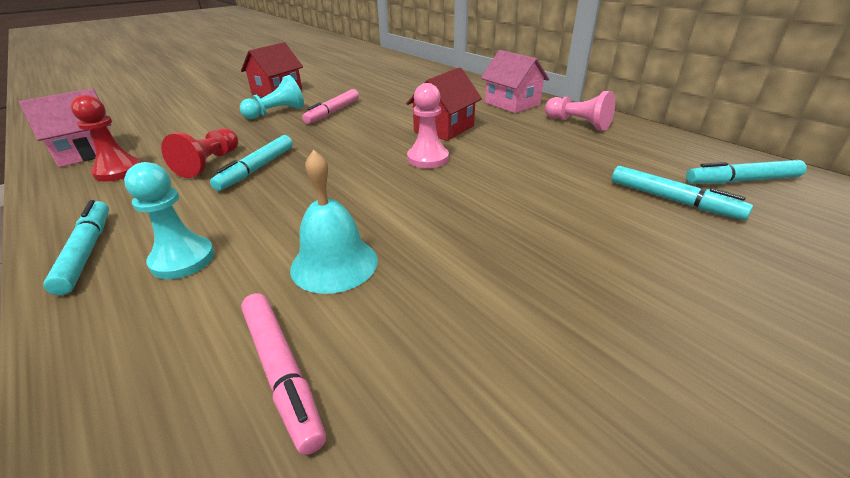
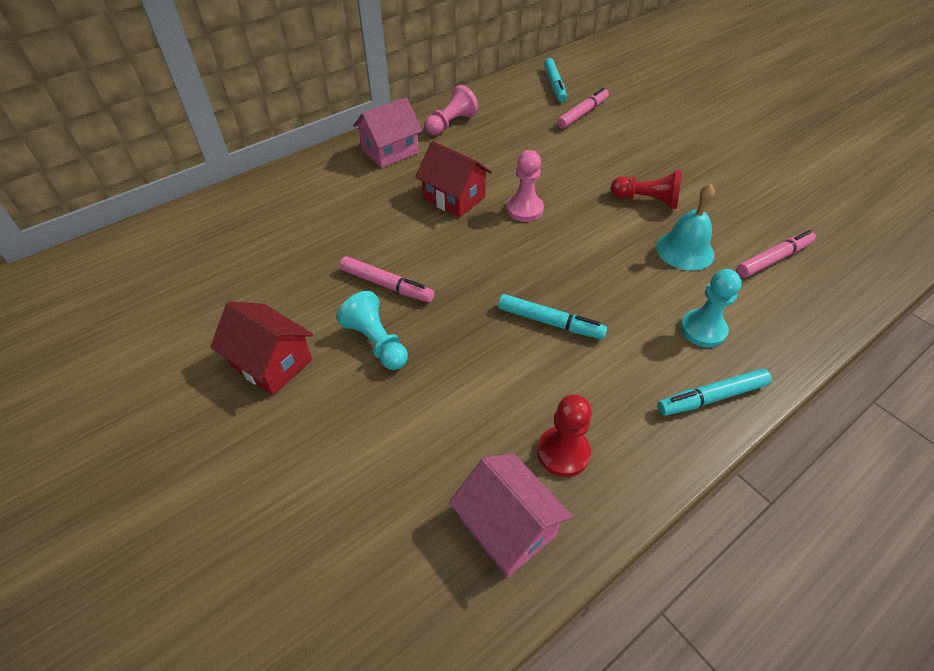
camera: 90 degrees left, 15 degrees up
red pawn [161,128,238,178] -> red pawn moved to [611,170,682,209]
turquoise marker [612,166,753,220] -> pink marker [557,88,609,129]

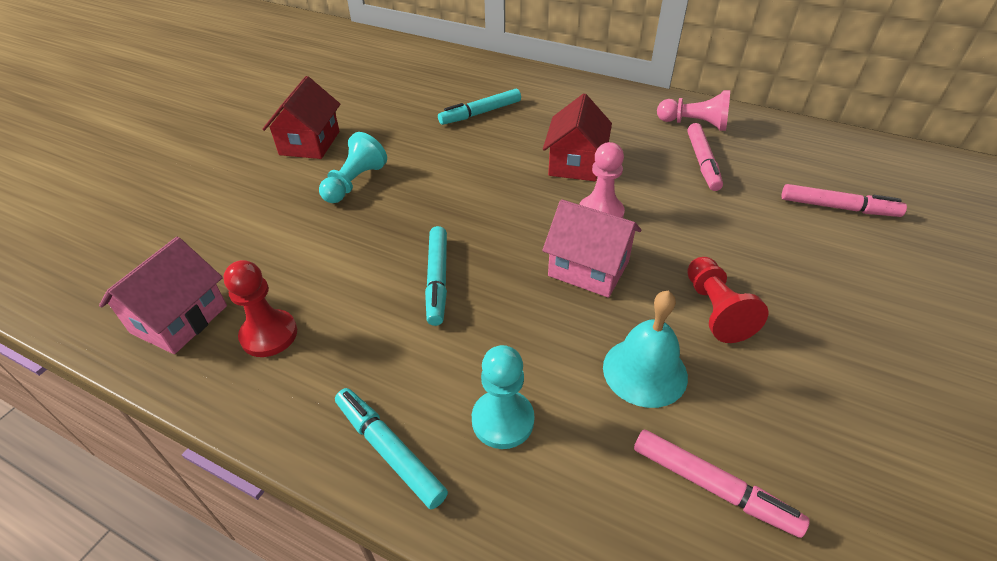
camera: 65 degrees right, 5 degrees down
pink marker [340,256,434,303] -> pink marker moved to [687,123,723,191]
pink house [353,97,422,168] -> pink house moved to [542,199,641,298]
turquoise marker [544,58,567,102] -> turquoise marker moved to [438,89,521,125]

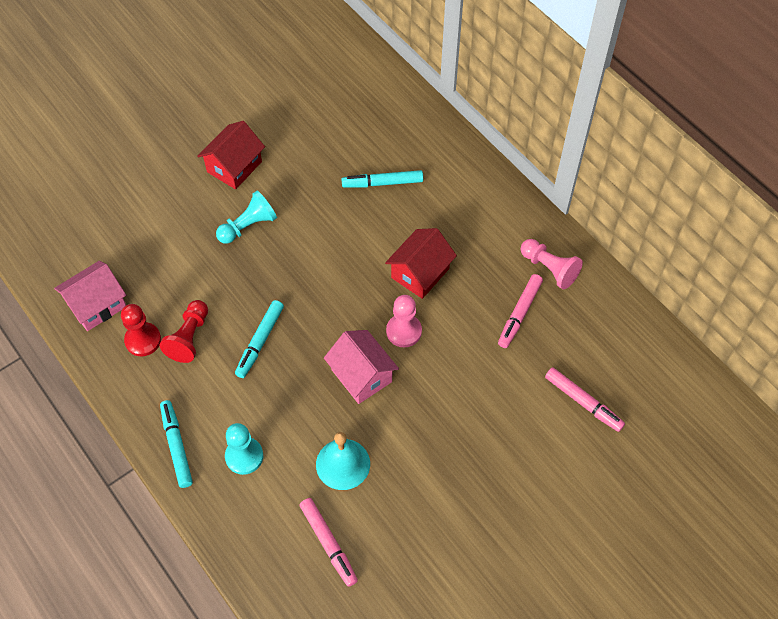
camera: 25 degrees right, 15 degrees up
red pawn [687,257,768,343] -> red pawn moved to [159,300,208,363]

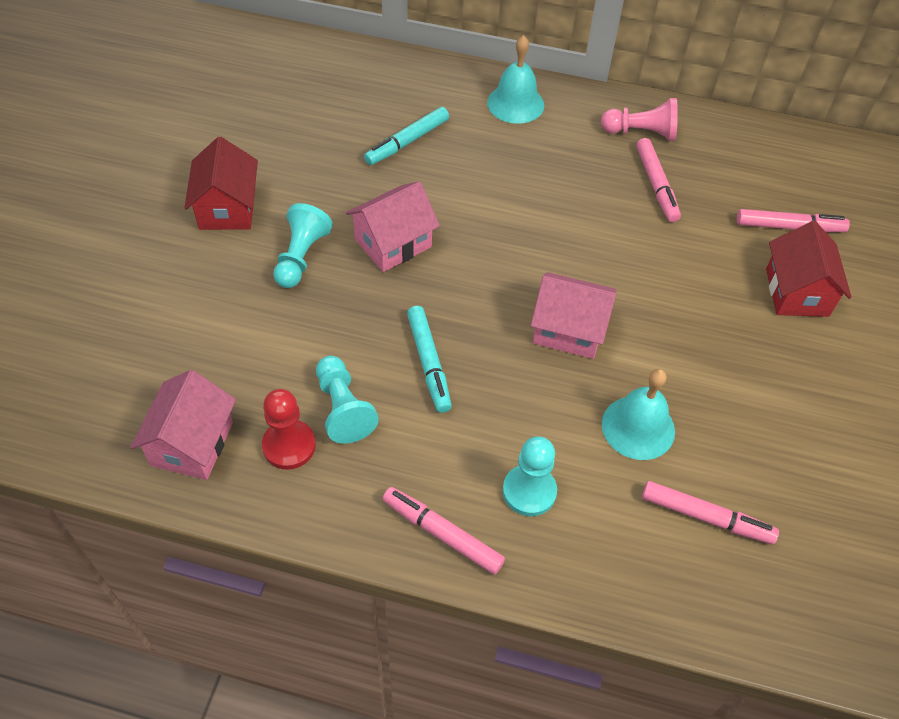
camera: 40 degrees left, 5 degrees down
red pawn [159,300,208,363] -> turquoise pawn [316,356,379,444]
turquoise marker [160,400,193,488] -> pink marker [383,487,505,574]
red house [385,228,457,299] -> red house moved to [766,221,852,317]
pink pawn [386,295,422,347] -> none
none -> pink house [346,181,440,272]
none -> turquoise bell [487,35,544,124]

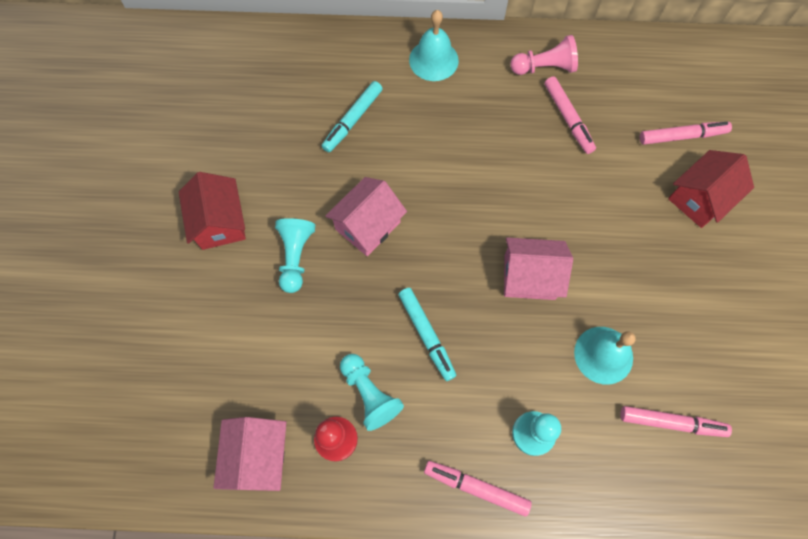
camera: 10 degrees left, 15 degrees up
red house [766,221,852,317] -> red house turned 60 degrees clockwise [668,150,754,228]

